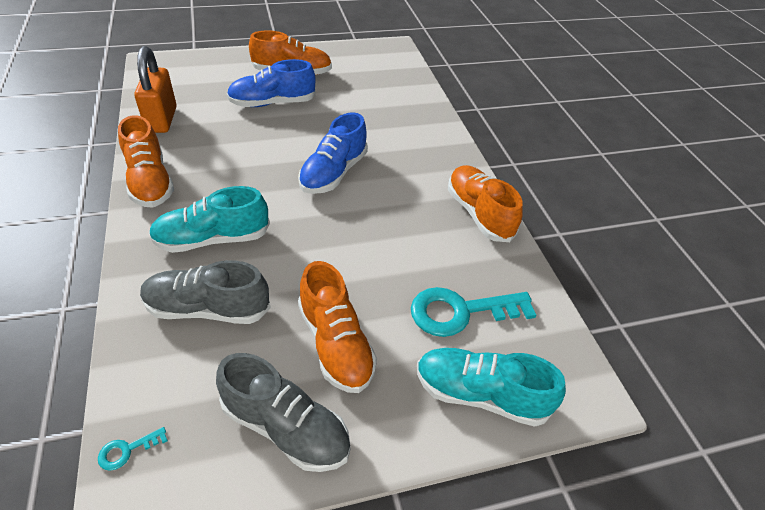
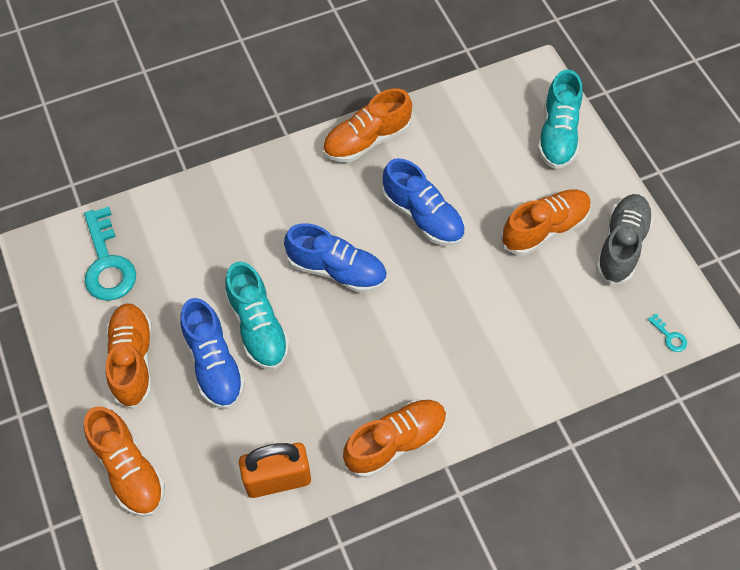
camera: 95 degrees left, 15 degrees up
grey shoe [140,260,271,324] -> none
turquoise shoe [149,186,270,253] -> turquoise shoe moved to [225,261,290,370]
turquoise key [411,287,536,337] -> turquoise key moved to [84,207,136,301]
none -> orange shoe [84,406,165,517]
none -> blue shoe [382,158,465,246]

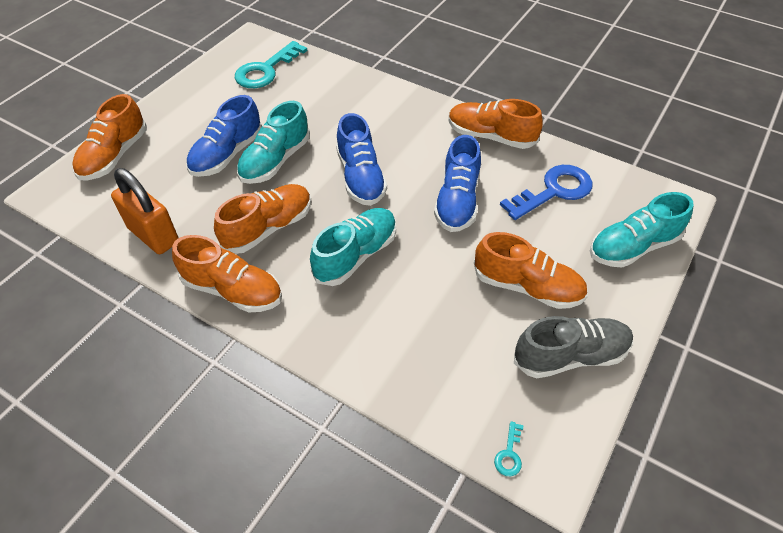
camera: 55 degrees right, 10 degrees down
orange shoe [106,303,152,409] -> orange shoe moved to [214,184,312,254]
none -> turquoise shoe [310,208,396,286]
none -> blue key [500,165,593,220]

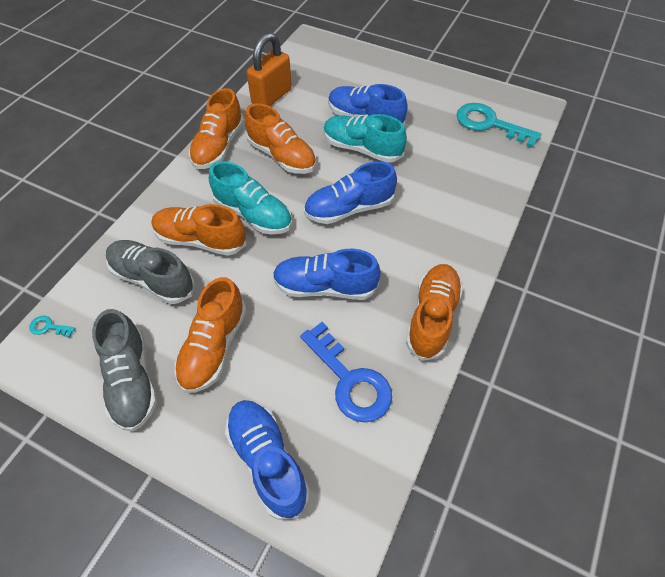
camera: 85 degrees right, 5 degrees up
orange shoe [72,94,147,180] -> orange shoe moved to [152,204,246,256]
turquoise shoe [590,192,694,268] -> blue shoe [225,400,310,520]
none -> grey shoe [106,240,195,304]

